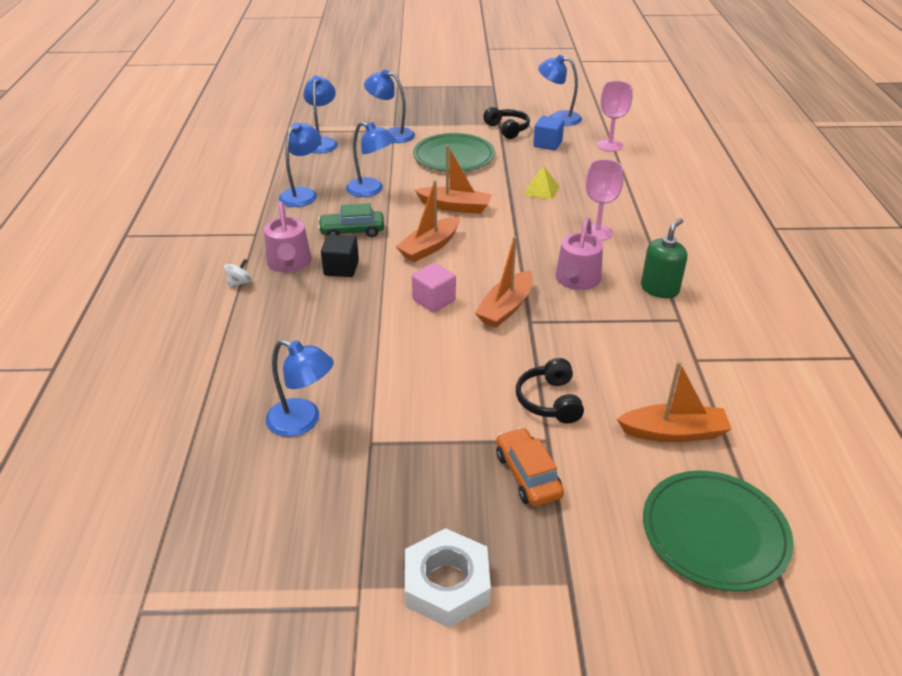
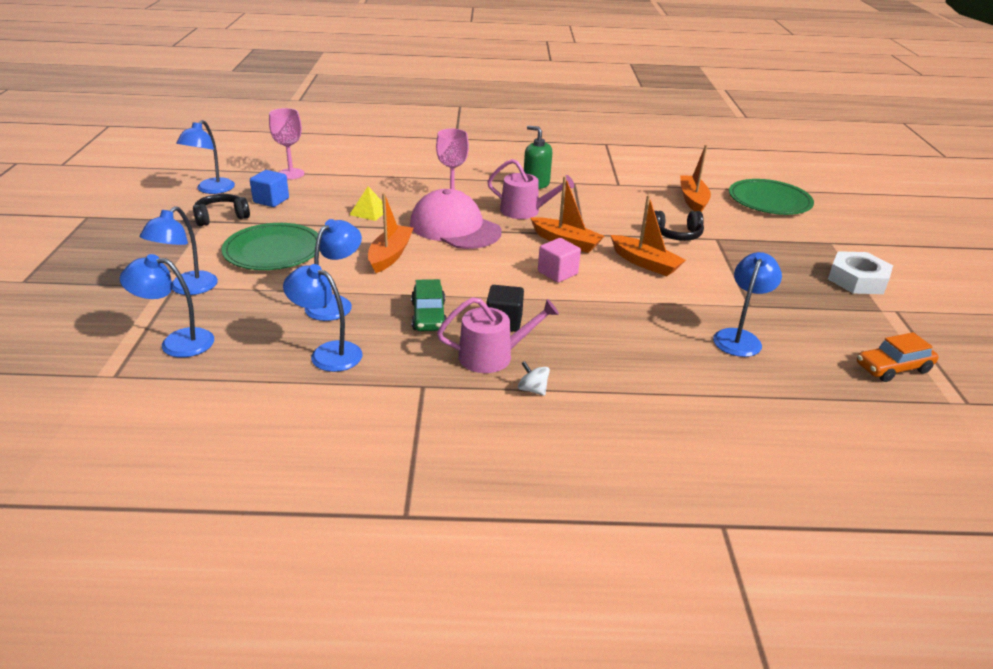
camera: 90 degrees left, 5 degrees down
orange boat [395,180,460,262] -> orange boat moved to [610,195,686,276]
orange car [496,427,564,507] -> orange car moved to [857,332,939,382]
none -> pink cap [410,189,502,249]

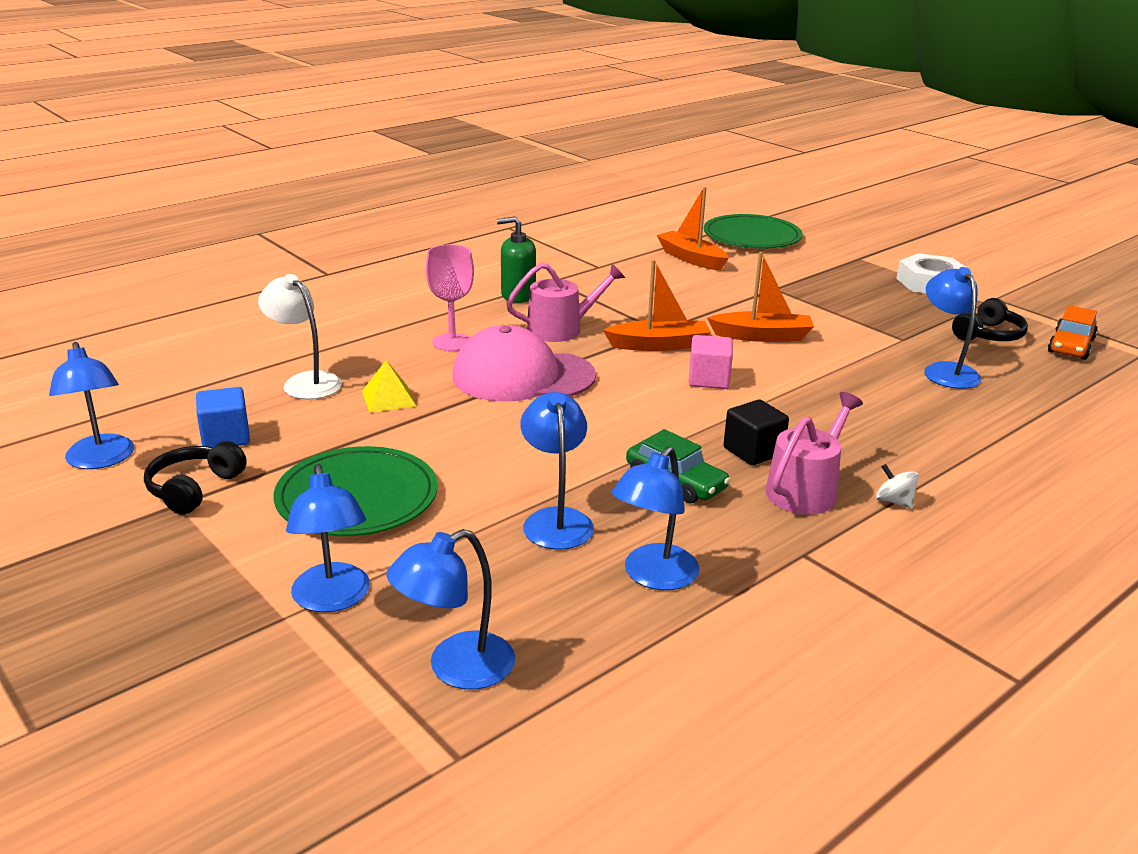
camera: 40 degrees left, 5 degrees down
pink goblet [269,108,304,179] -> none
blue lamp [283,264,362,372] -> blue lamp turned 45 degrees counterclockwise [611,446,699,590]
orange boat [368,193,414,273] -> none
white spinning top [518,361,550,396] -> white spinning top turned 45 degrees clockwise [876,464,919,509]
black headphones [654,211,704,241] -> black headphones moved to [952,298,1028,341]
none -> white lamp [258,274,342,399]

